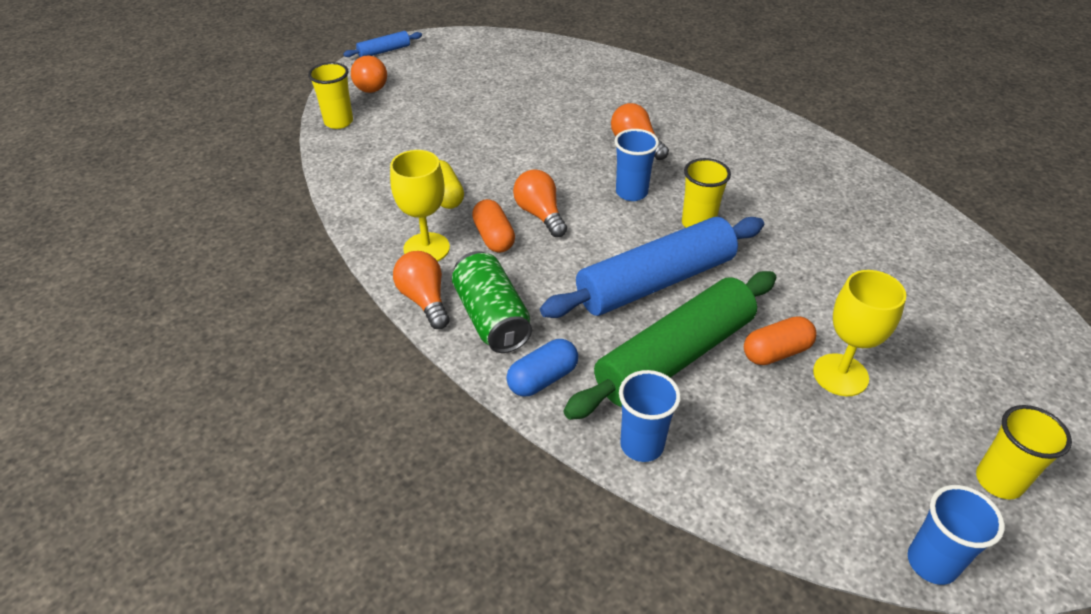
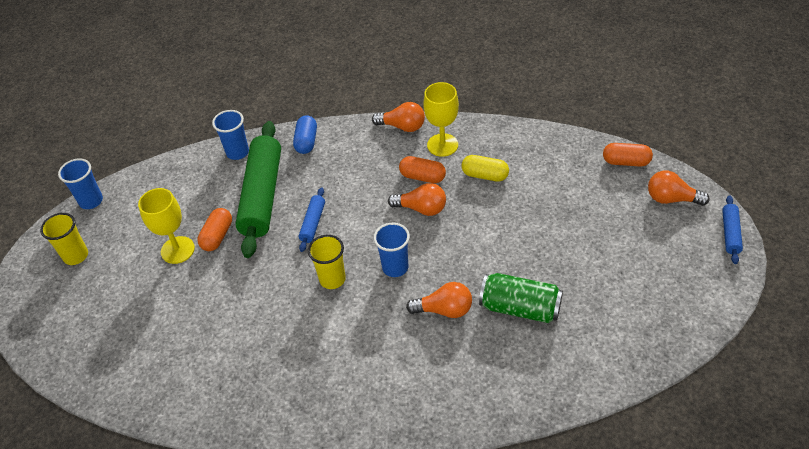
camera: 135 degrees right, 5 degrees up
yellow cup [308,62,353,129] -> orange capsule [603,143,653,167]
green can [452,251,532,353] -> green can moved to [479,273,563,323]
blue rolling pin [540,217,764,318] -> blue rolling pin [299,187,325,252], size x0.45

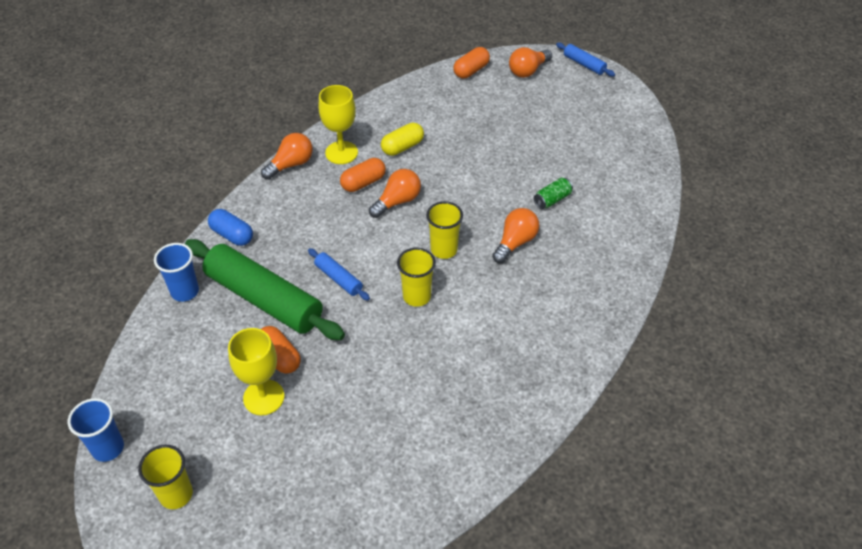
camera: 60 degrees left, 0 degrees up
blue cup [374,223,410,277] -> yellow cup [426,201,463,259]
green can [479,273,563,323] -> green can [534,178,573,209], size x0.55

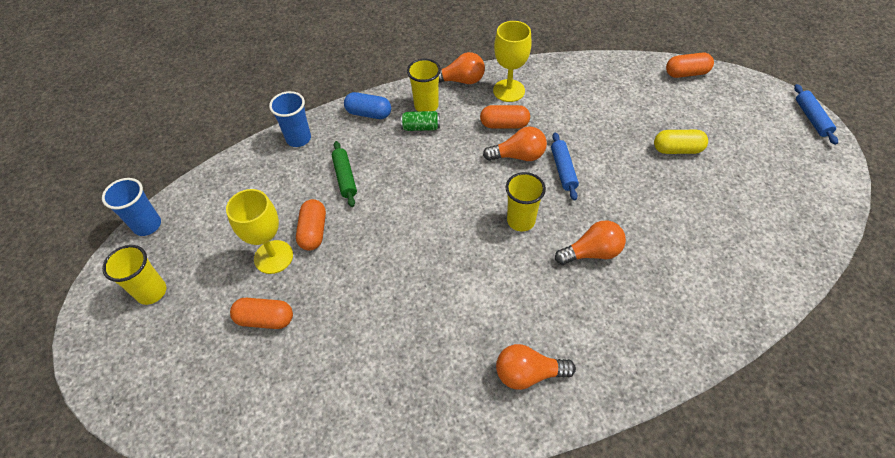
camera: 40 degrees right, 5 degrees up
green rolling pin [185,239,345,340] -> green rolling pin [332,141,357,207], size x0.45
blue capsule [208,209,253,246] -> blue capsule turned 60 degrees counterclockwise [344,92,391,119]
blue rolling pin [308,248,370,301] -> blue rolling pin moved to [551,132,579,200]
yellow capsule [381,123,424,156] -> yellow capsule moved to [654,130,708,154]
yellow cup [397,248,436,307] -> yellow cup moved to [407,59,441,111]
orange light bulb [509,47,552,78] -> orange light bulb moved to [496,344,576,390]
green can [534,178,573,209] -> green can moved to [401,111,440,131]
none -> orange capsule [230,298,293,329]

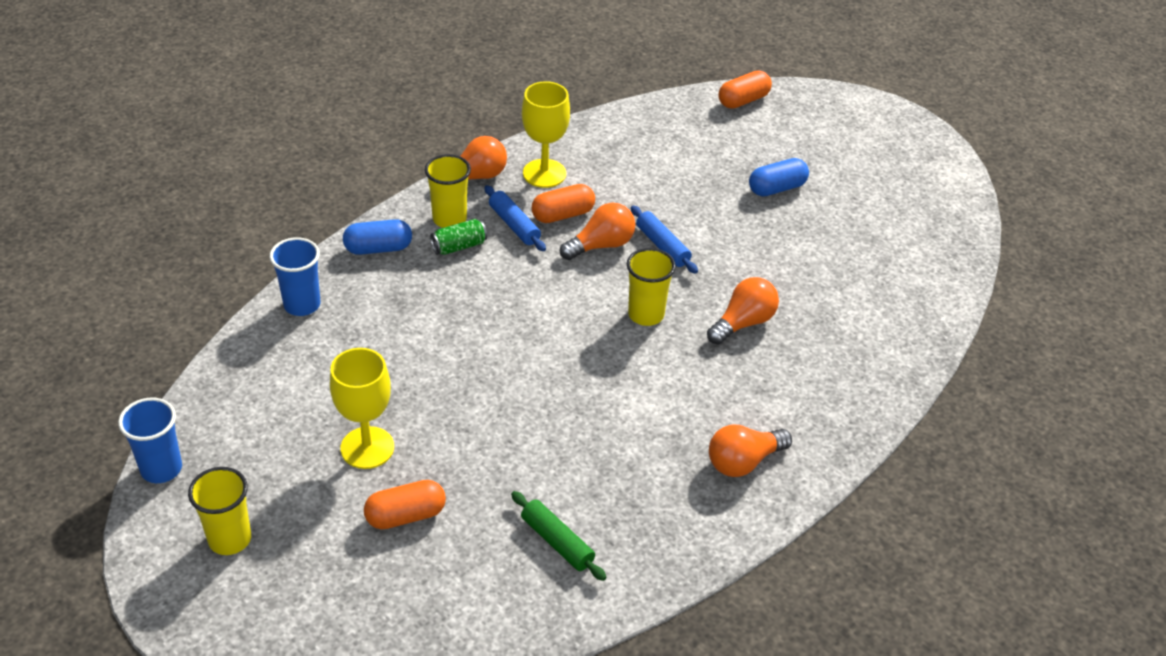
camera: 30 degrees left, 10 degrees down
orange capsule [296,199,326,251] -> none
green rolling pin [332,141,357,207] -> green rolling pin moved to [511,491,606,581]
yellow capsule [654,130,708,154] -> blue capsule [749,158,809,196]
blue rolling pin [794,84,838,145] -> blue rolling pin moved to [484,185,546,251]

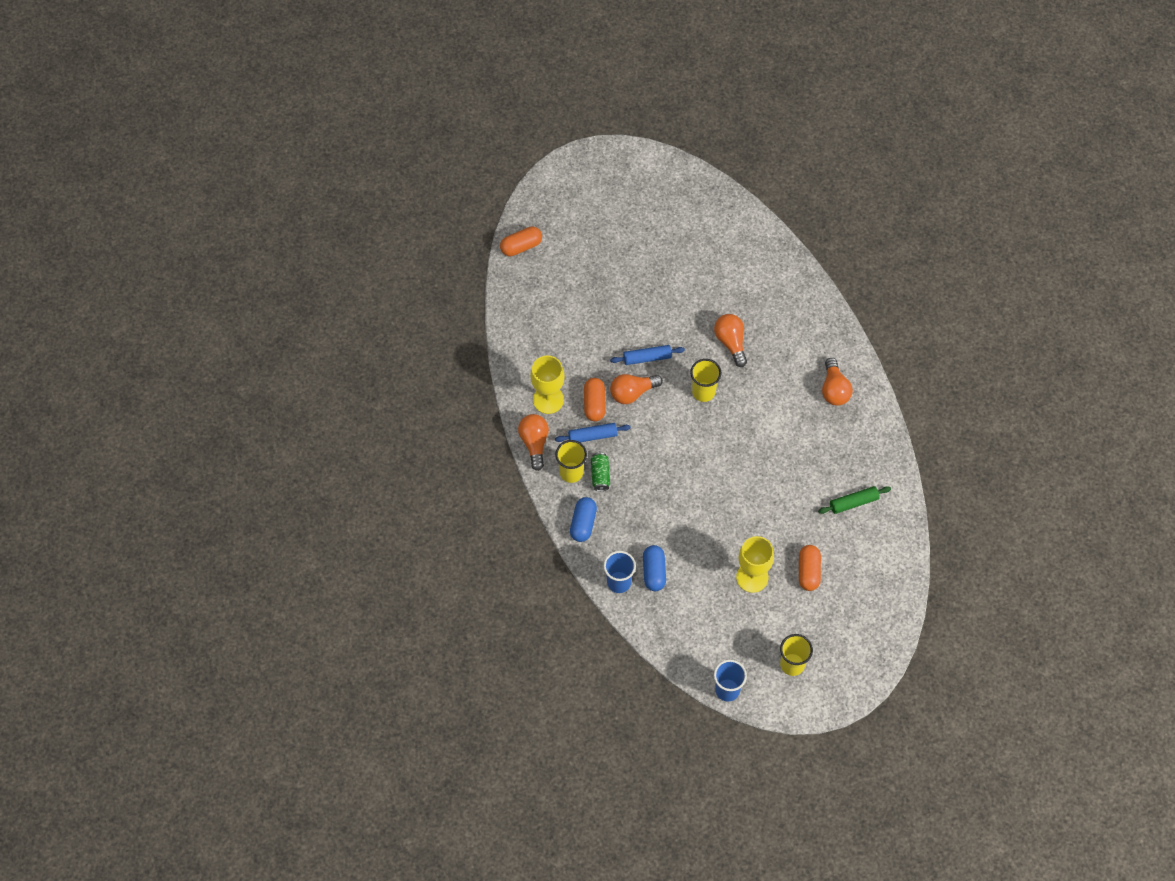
camera: 65 degrees left, 20 degrees up
orange light bulb [560,203,635,260] -> orange light bulb turned 105 degrees counterclockwise [610,374,663,404]
orange capsule [718,70,772,109] -> orange capsule turned 75 degrees clockwise [500,226,542,256]
blue capsule [749,158,809,196] -> blue capsule moved to [643,545,666,591]

